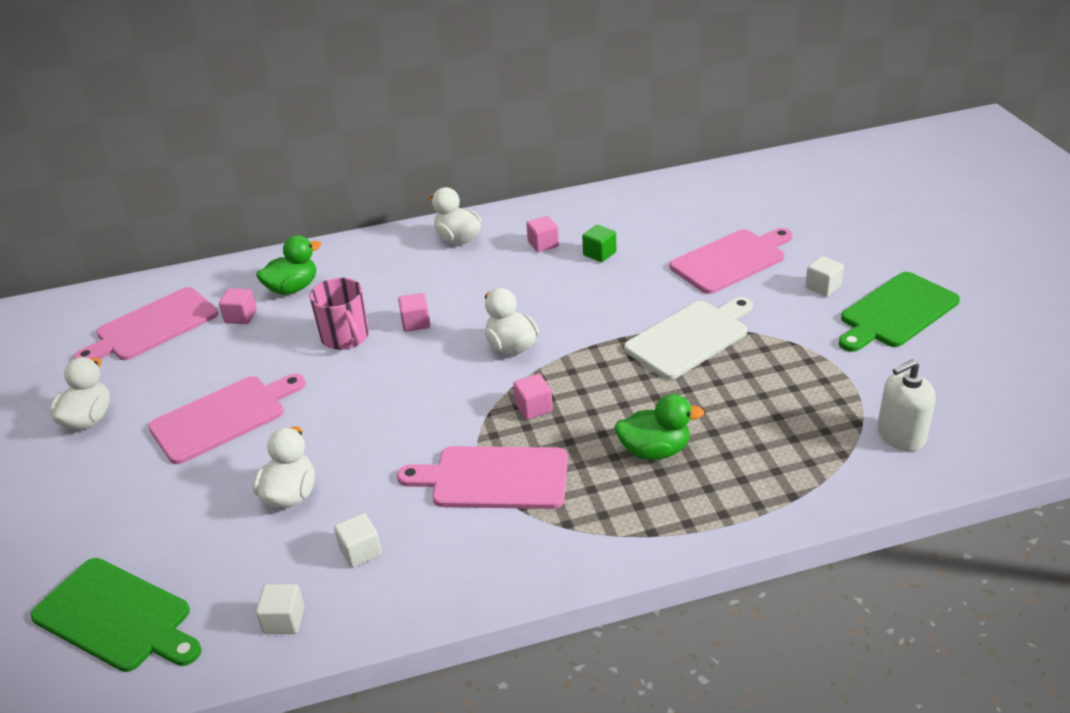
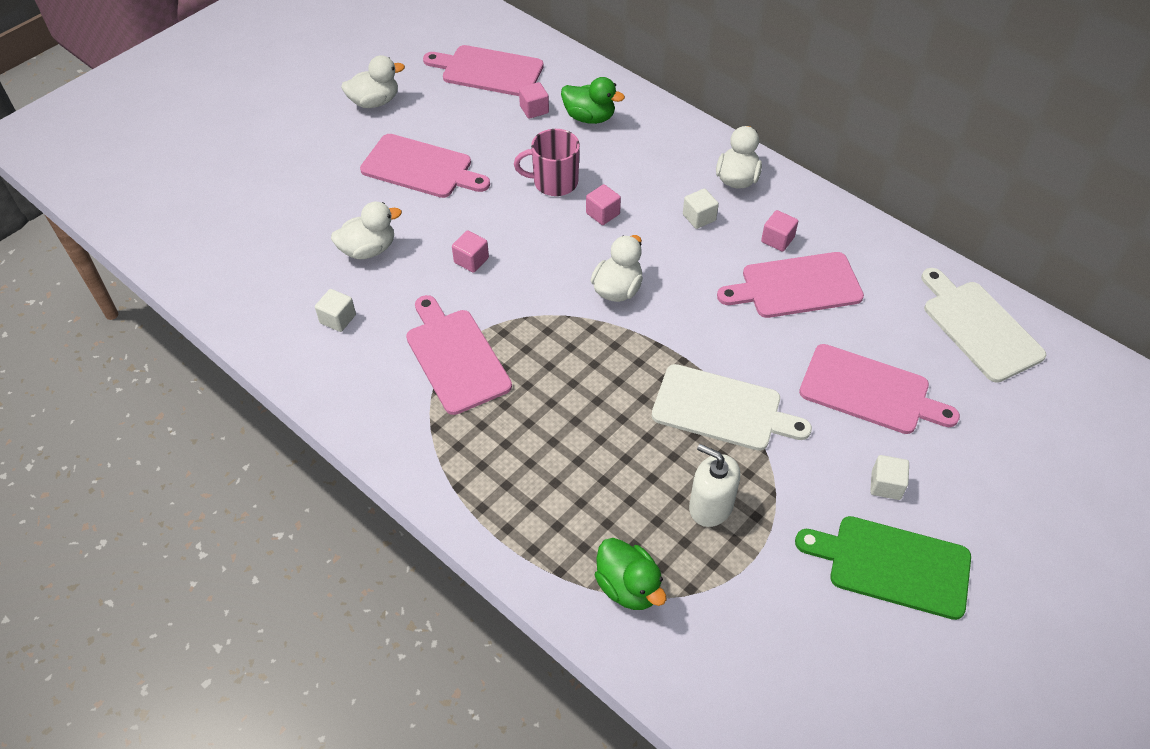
camera: 55 degrees right, 15 degrees up
green cutting board [30,558,202,672] -> none
white cube [256,584,305,634] -> white cube moved to [683,188,719,229]
pink mug [310,278,369,350] -> pink mug turned 60 degrees clockwise [514,129,580,196]
pink cube [513,374,553,420] -> pink cube moved to [452,230,489,273]
green cube [582,225,616,262] -> pink cutting board [717,252,864,318]
green duck [614,394,705,460] -> green duck moved to [595,538,666,610]
white soap dispenser [877,359,936,451] -> white soap dispenser moved to [689,444,740,527]
none -> white cutting board [921,268,1046,383]

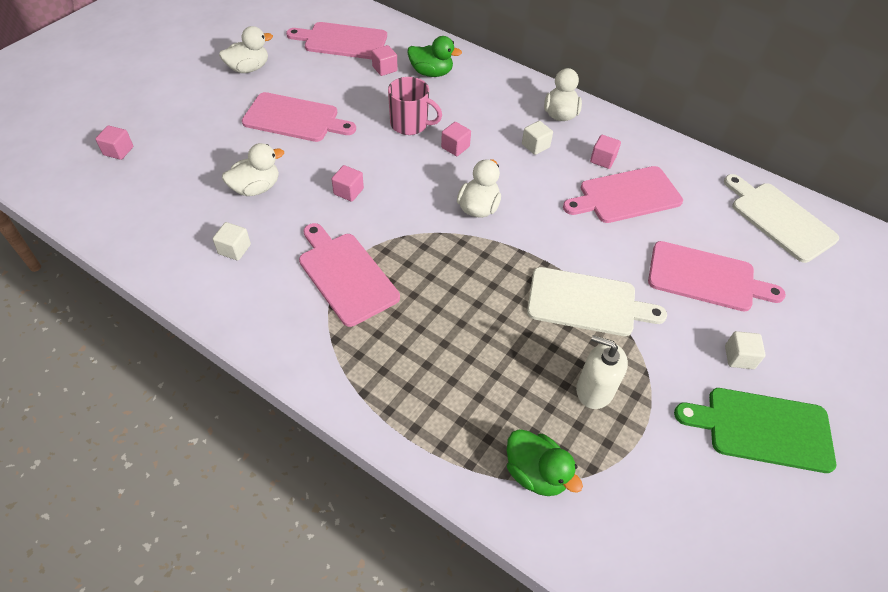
camera: 10 degrees left, 0 degrees up
pink mug [514,129,580,196] -> pink mug turned 150 degrees counterclockwise [388,77,442,135]
none -> pink cube [95,125,133,160]

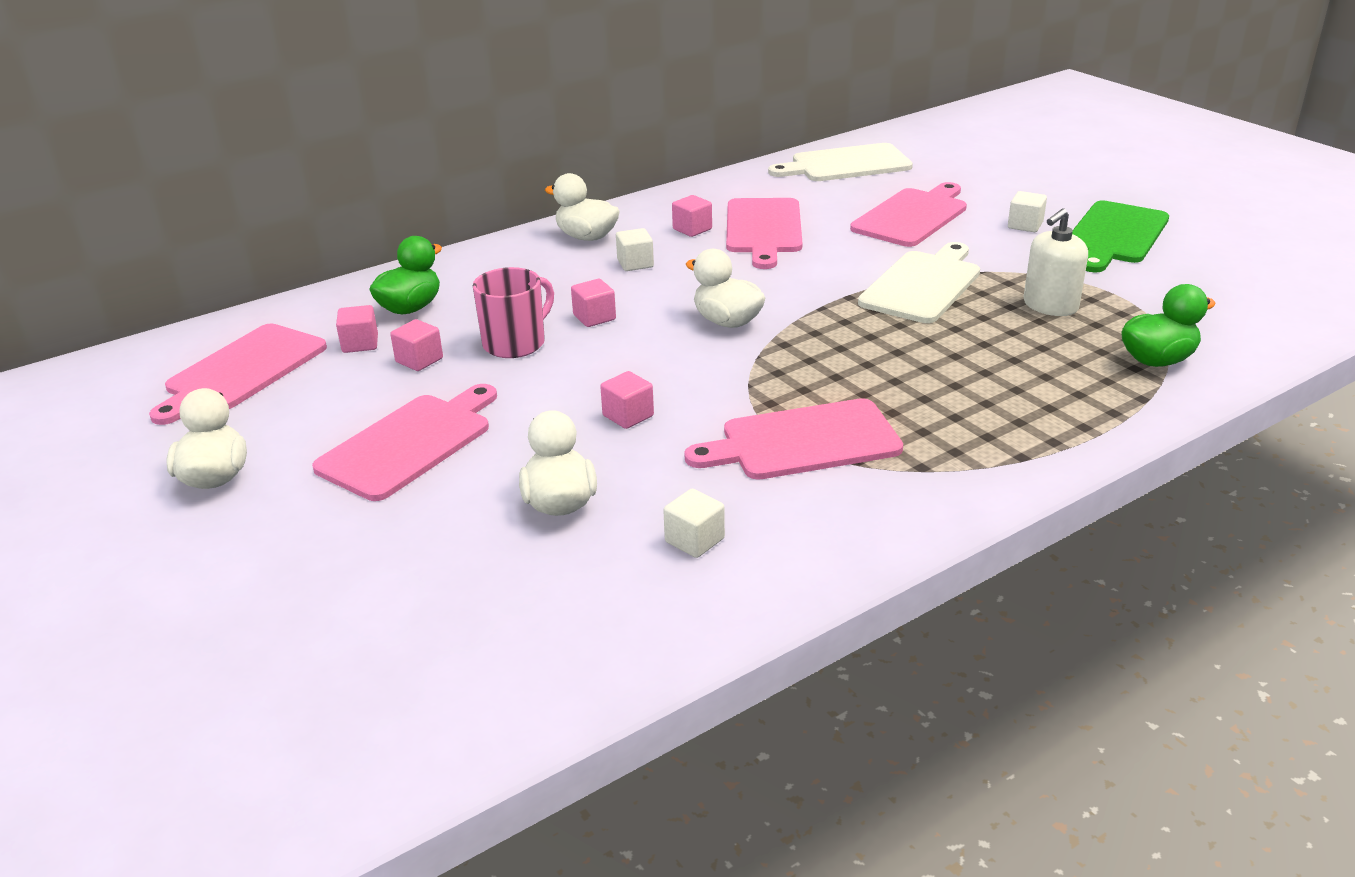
camera: 65 degrees left, 20 degrees down
pink cube [95,125,133,160] -> pink cube moved to [390,319,443,371]

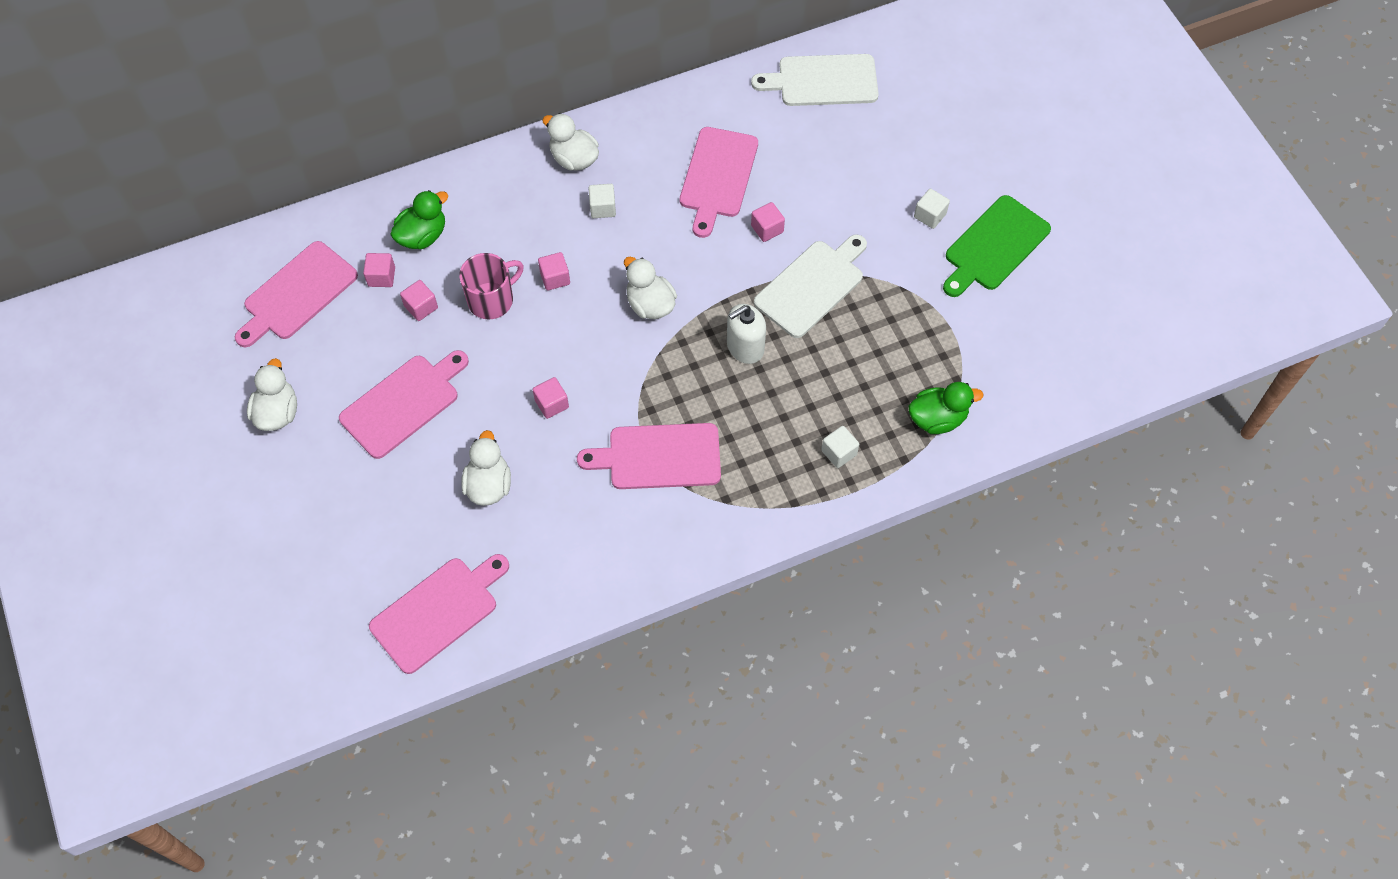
camera: 10 degrees right, 30 degrees up
white cube [663,489,725,558] -> white cube moved to [821,426,859,468]
pink cube [672,195,712,237] -> pink cube moved to [751,202,785,242]
pink cutting board [850,182,967,247] -> pink cutting board moved to [369,554,509,674]
white soap dispenser [1024,209,1088,316] -> white soap dispenser moved to [727,304,766,364]

